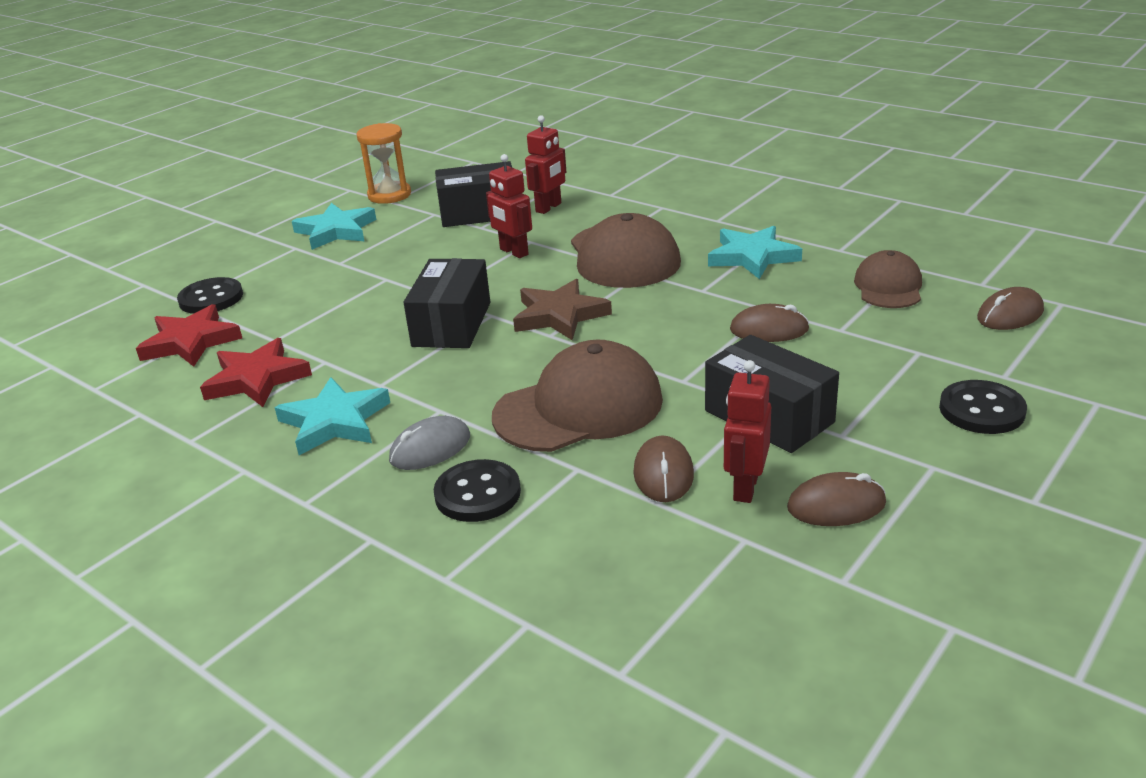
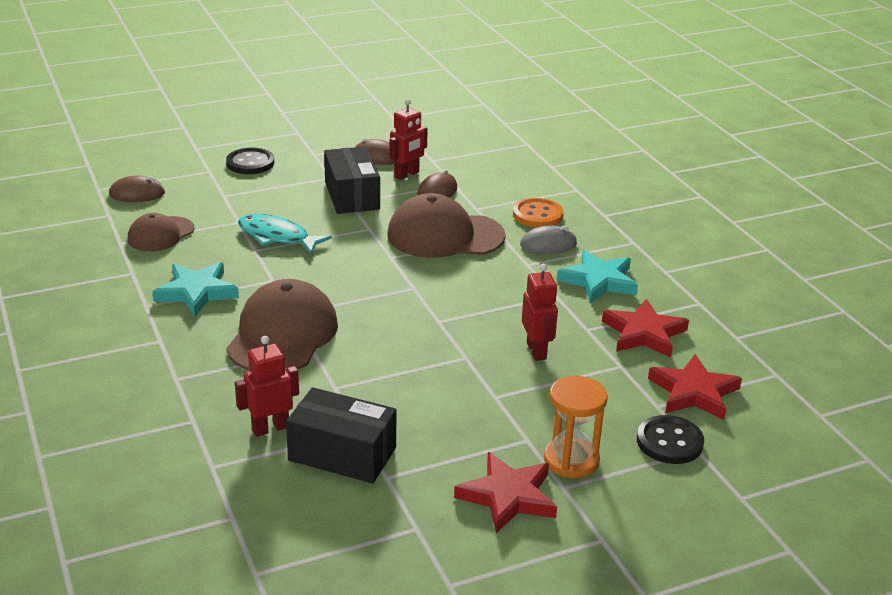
camera: 155 degrees left, 0 degrees up
turquoise star [292,203,376,250] -> red star [454,452,557,533]
orange hourglass [356,123,411,204] -> orange hourglass moved to [544,376,608,478]
black box [403,258,490,348] -> none
black button [434,459,521,522] -> orange button [513,198,564,228]
red robot [486,154,532,258] -> red robot moved to [522,264,558,361]
brown star [513,279,612,340] -> none
brown mouse [730,304,809,342] -> turquoise fish [238,214,332,255]

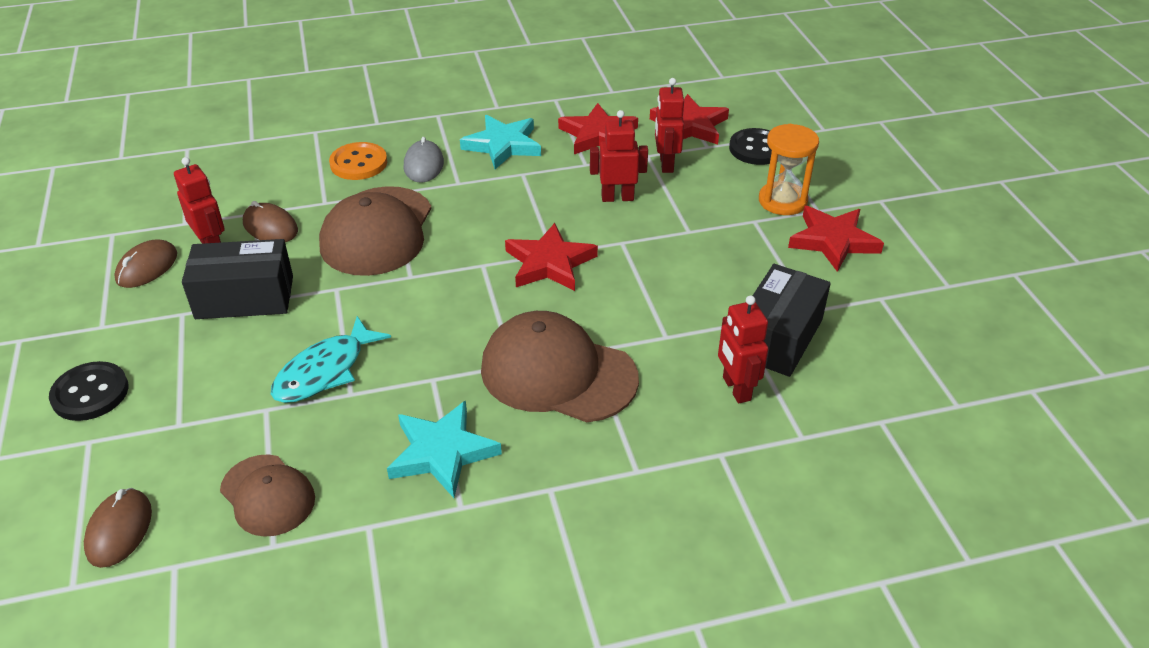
camera: 80 degrees left, 10 degrees up
none -> red star [505,223,598,291]
none -> red robot [655,78,684,173]

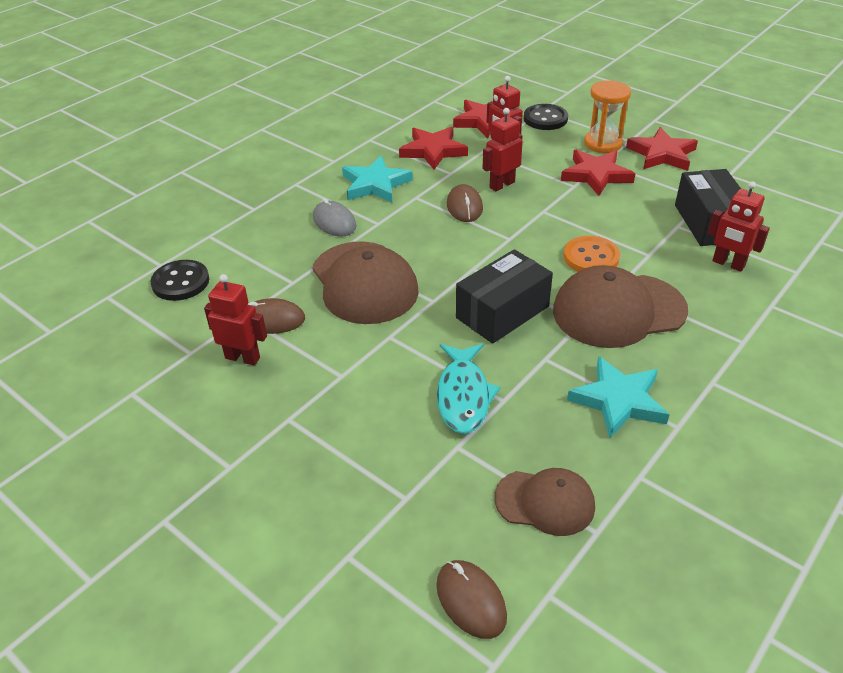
camera: 35 degrees left, 0 degrees up
black button [49,361,129,421] -> black button moved to [150,260,209,301]
brown mouse [114,239,177,288] -> brown mouse moved to [447,184,483,222]
black box [182,239,293,319] -> black box moved to [456,249,553,344]
orange button [329,142,387,180] -> orange button moved to [563,236,620,272]
red star [505,223,598,291] -> red star moved to [561,150,635,196]

